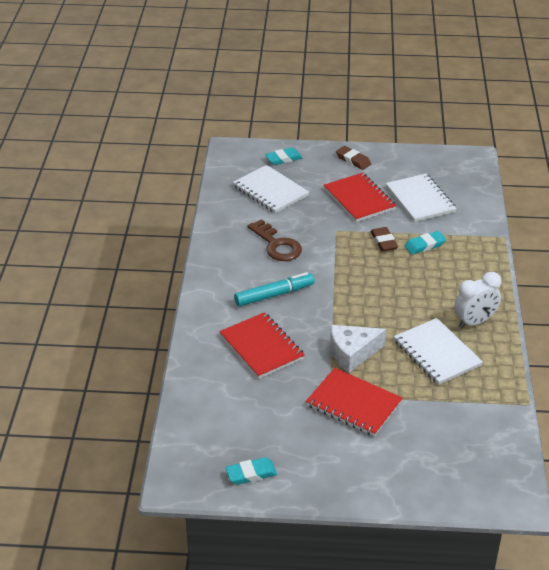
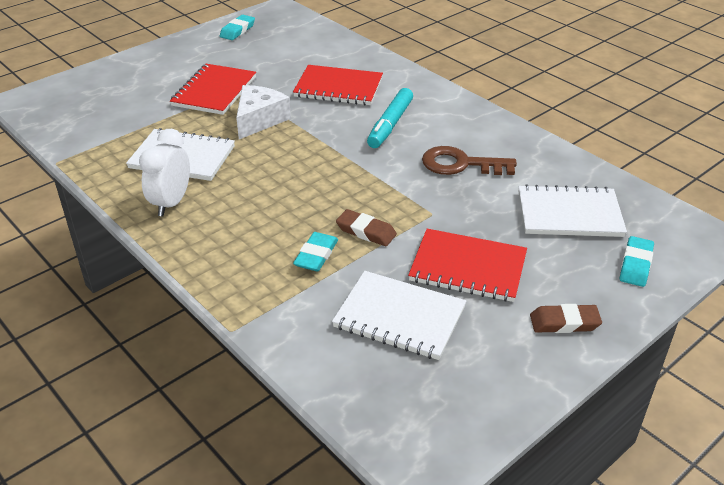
camera: 135 degrees right, 0 degrees up
red notebook [306,368,403,436] -> red notebook turned 60 degrees counterclockwise [170,64,256,115]

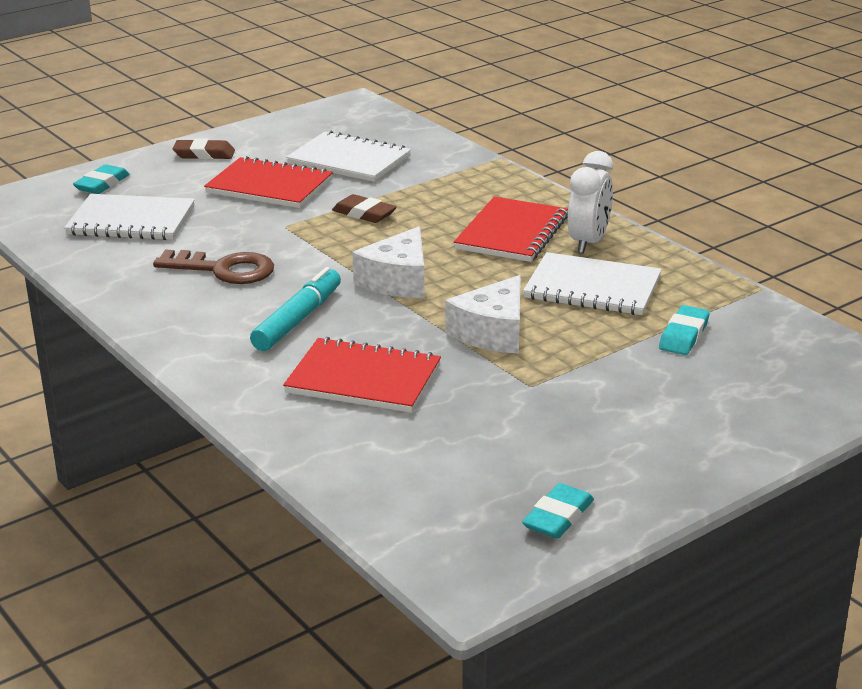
camera: 175 degrees left, 10 degrees down
red notebook [170,64,256,115] -> red notebook moved to [454,197,568,262]
turquoise eraser [293,232,338,271] -> turquoise eraser moved to [659,305,710,355]
none -> white cheese [352,226,425,298]

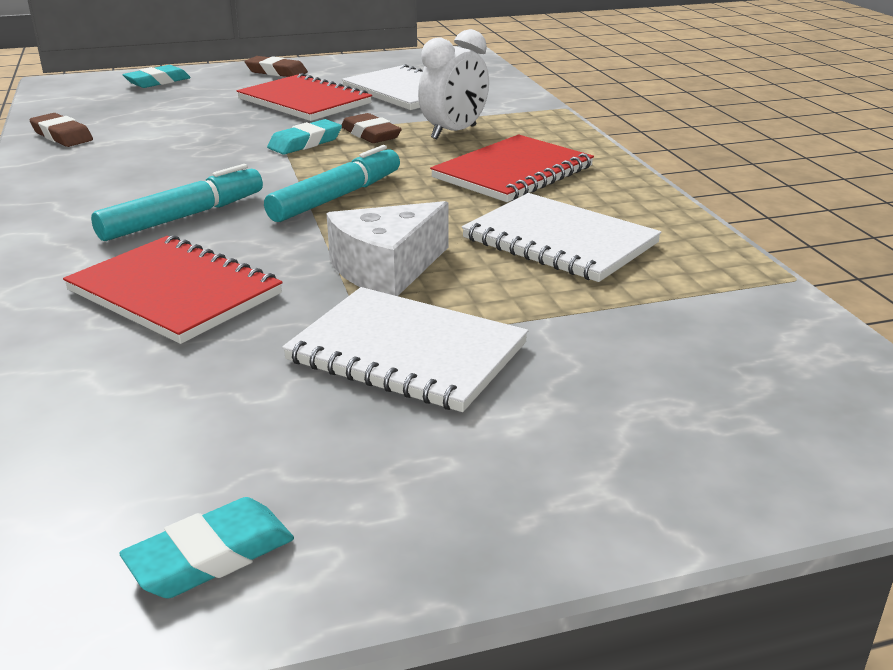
camera: 20 degrees right, 0 degrees up
white notebook [64,194,195,240] -> white notebook moved to [282,287,528,412]
brown key [153,250,274,284] -> none
white cheese [352,226,425,298] -> turquoise marker [264,145,400,222]
white clock [568,151,613,254] -> white clock moved to [418,29,489,139]
turquoise eraser [659,305,710,355] -> turquoise eraser moved to [267,119,342,155]
none -> brown eraser [29,113,93,147]

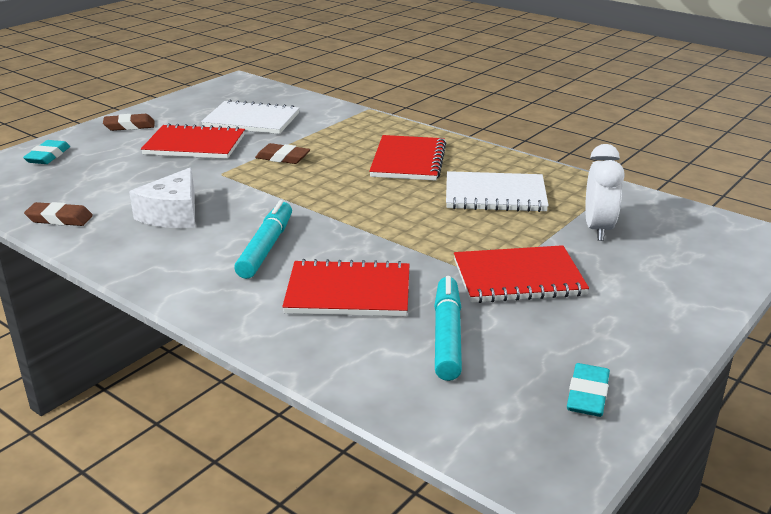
camera: 35 degrees left, 0 degrees up
turquoise marker [264,145,400,222] -> turquoise marker moved to [434,276,462,381]
turquoise eraser [267,119,342,155] -> none
white notebook [282,287,528,412] -> red notebook [454,245,589,303]
white cheese [327,201,449,296] -> white cheese moved to [129,167,195,228]
white clock [418,29,489,139] -> white clock moved to [585,144,625,241]

